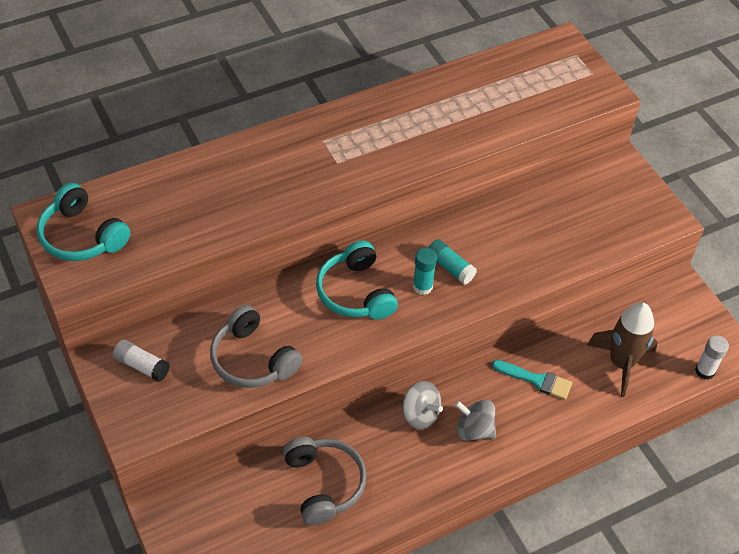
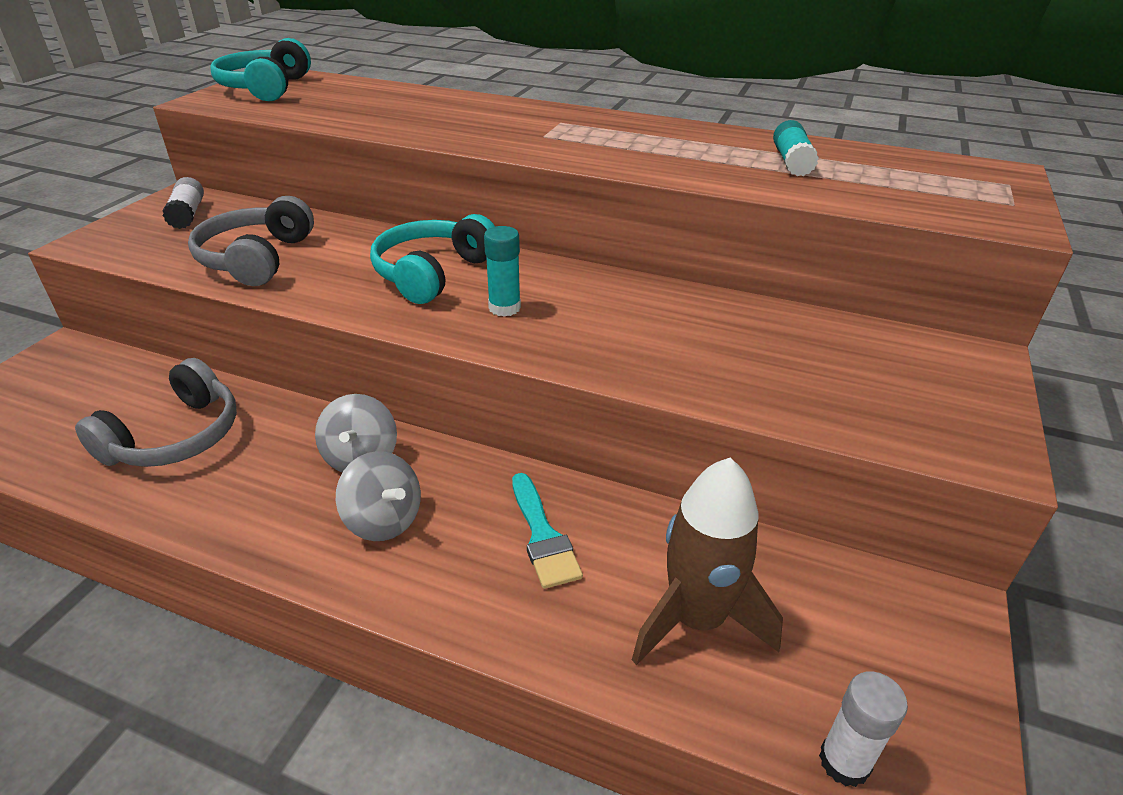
camera: 50 degrees right, 15 degrees down
turquoise glue stick [428,239,477,285] -> turquoise glue stick moved to [773,120,819,176]
grey spinning top [455,400,496,441] -> grey spinning top turned 150 degrees clockwise [336,451,421,541]

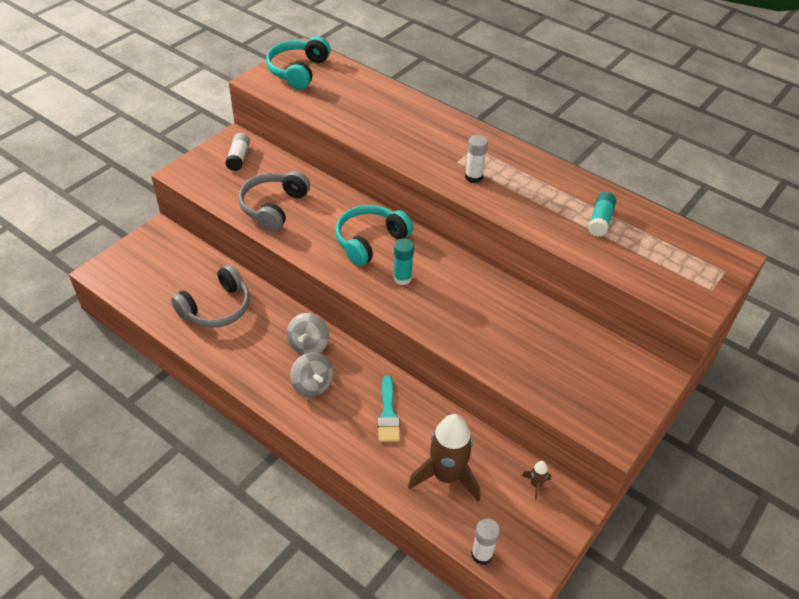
camera: 15 degrees right, 10 degrees up
none -> white glue stick [465,135,488,183]
none -> brown rocket [522,461,551,500]

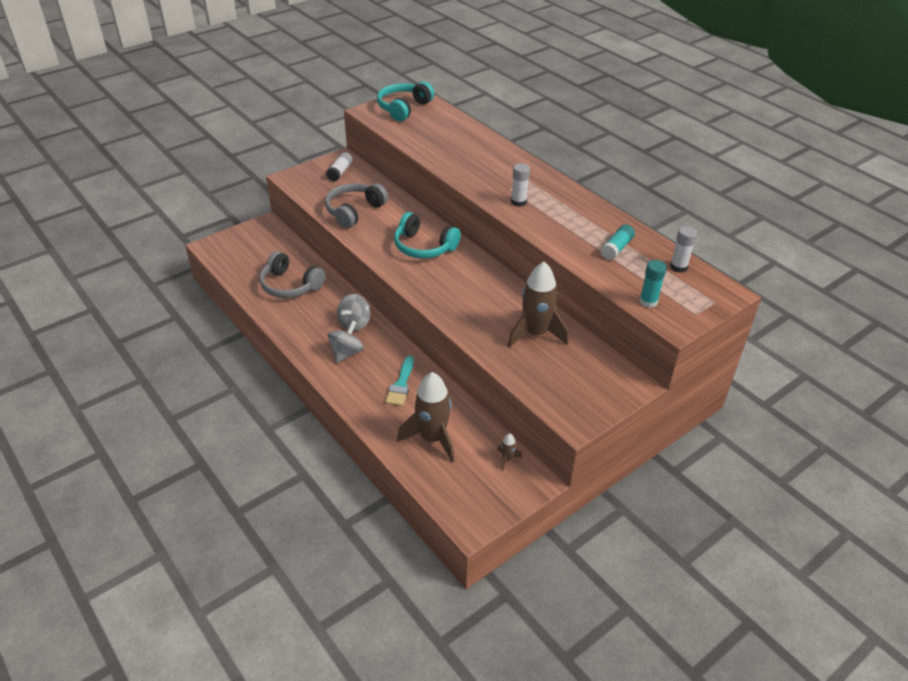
camera: 15 degrees right, 5 degrees down
grey headphones [171,264,250,328] -> grey headphones turned 60 degrees clockwise [259,251,325,298]
grey spinning top [290,352,333,397] -> grey spinning top turned 135 degrees counterclockwise [328,320,364,363]
turquoise headphones [335,205,413,266] -> turquoise headphones turned 120 degrees counterclockwise [394,212,461,259]
turquoise glue stick [393,238,414,285] -> turquoise glue stick moved to [639,260,667,308]
white glue stick [471,519,500,565] -> white glue stick moved to [670,226,697,273]
none -> brown rocket [508,262,568,348]

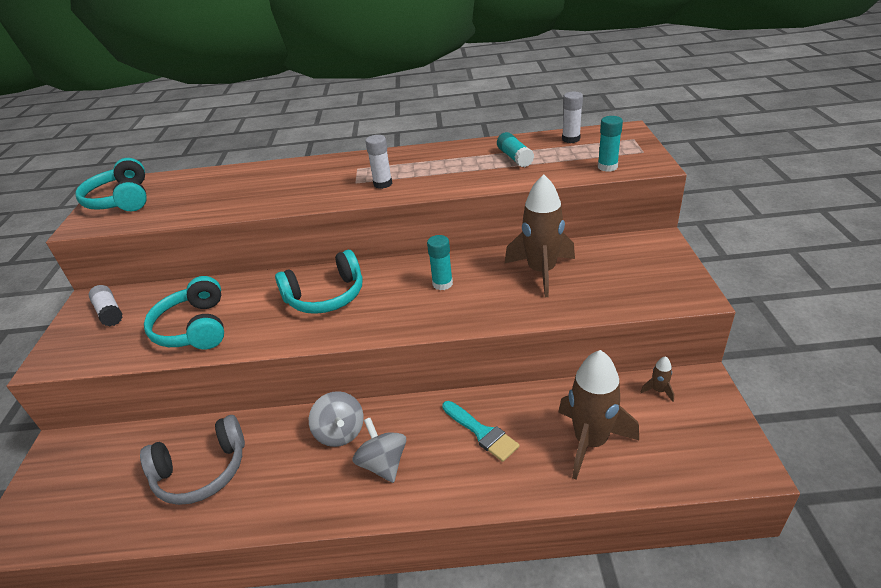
camera: 50 degrees left, 5 degrees down
grey headphones [325,183,388,228] -> turquoise headphones [144,276,224,349]
none -> turquoise glue stick [427,235,453,290]

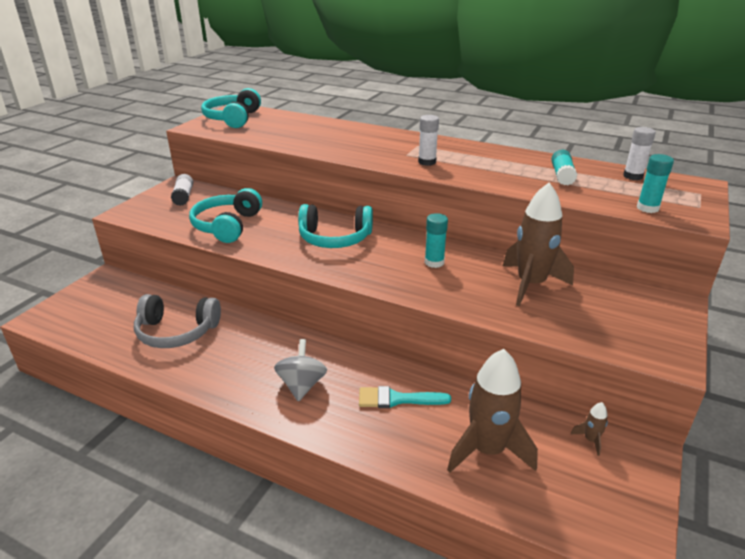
camera: 25 degrees right, 5 degrees down
grey spinning top [309,391,364,447] -> none
turquoise brush [442,401,520,462] -> turquoise brush turned 105 degrees clockwise [359,386,451,408]

